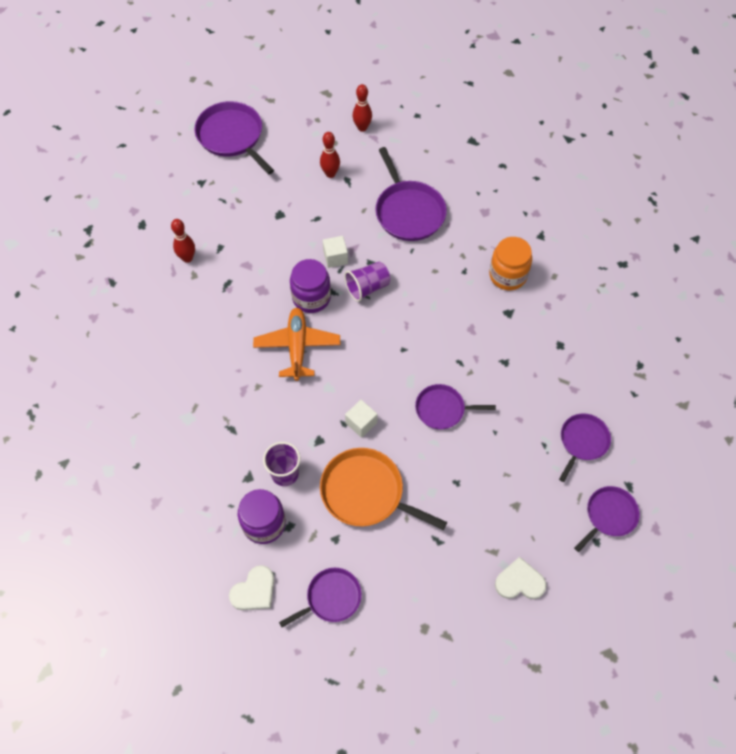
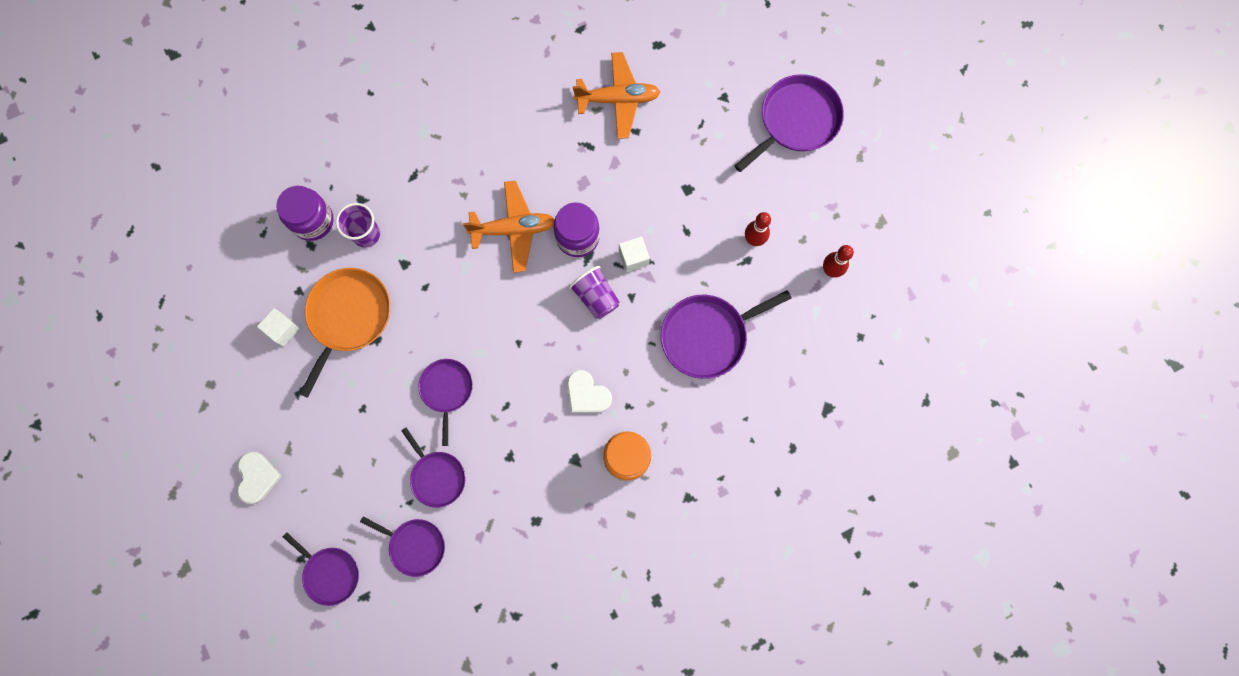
camera: 85 degrees right, 15 degrees up
red bowling pin [171,219,195,263] -> orange plane [572,52,660,139]
white heart [229,565,274,610] -> white heart moved to [567,370,612,413]
purple pan [279,568,362,627] -> purple pan moved to [401,427,465,508]
white cube [345,400,378,438] -> white cube moved to [257,308,300,346]

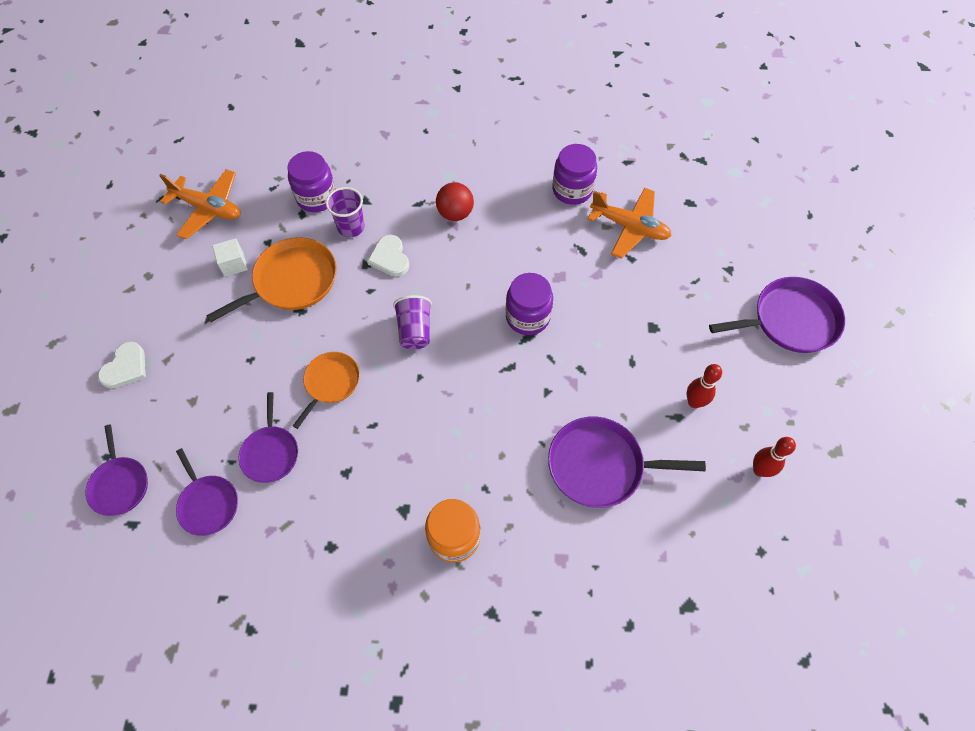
camera: 30 degrees right, 15 degrees down
purple pan [418,359,473,446] -> orange pan [293,352,360,429]
orange plane [463,181,555,273] -> orange plane moved to [159,169,241,239]
white heart [567,370,612,413] -> white heart moved to [367,235,409,277]
purple cup [569,266,620,319] -> purple cup moved to [393,295,432,349]
white cube [619,236,650,272] -> none
none -> red ball [436,182,474,221]
none -> purple jar [552,144,597,205]

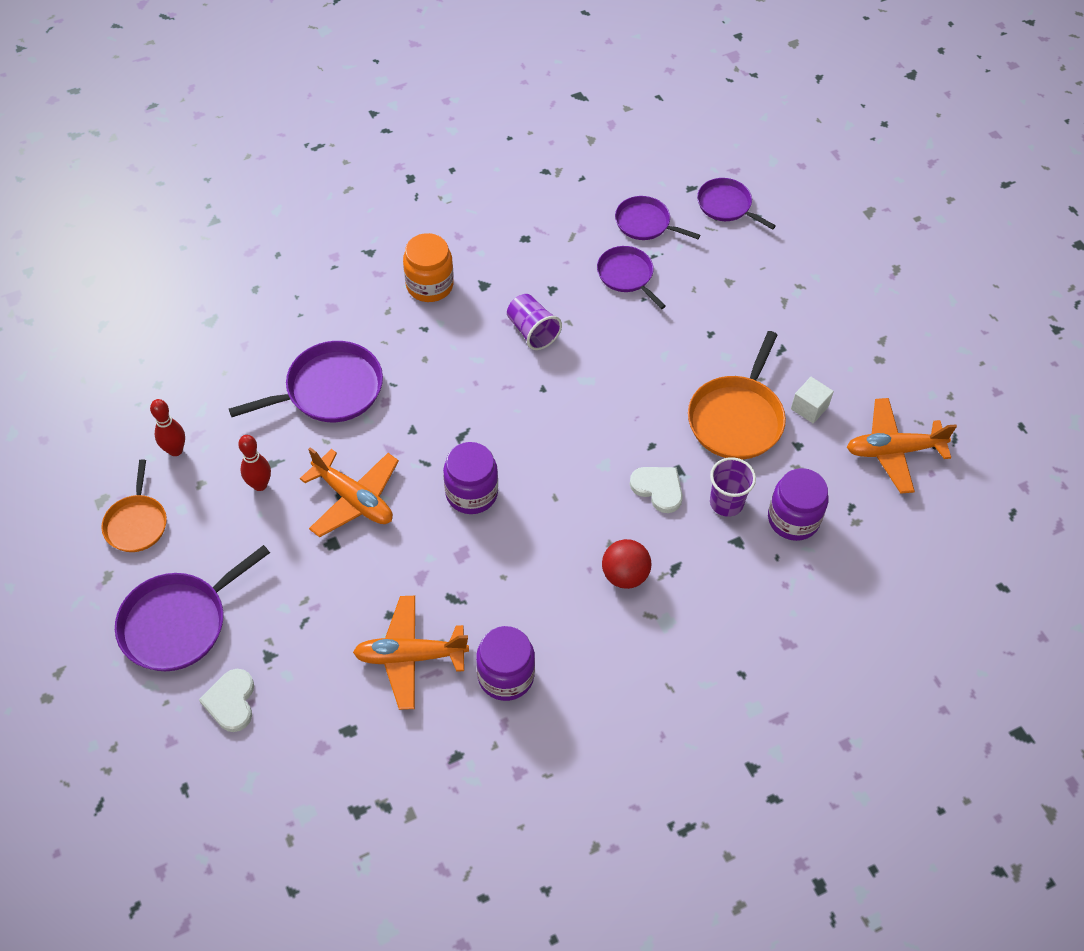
camera: 150 degrees right, 5 degrees down
white heart [98,342,146,389] -> white heart moved to [199,669,254,732]
orange pan [293,352,360,429] -> orange pan moved to [102,459,167,552]
purple cup [393,295,432,349] -> purple cup moved to [507,294,562,350]
none -> orange plane [300,447,399,537]

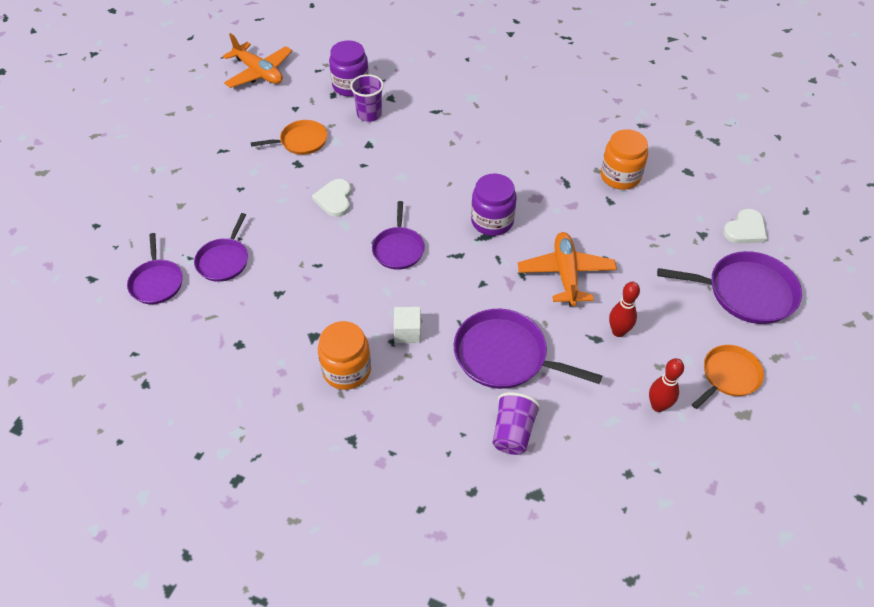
camera: 130 degrees left, 5 degrees down
orange plane [353,596,469,710] -> orange jar [601,129,648,190]
purple jar [476,626,535,701] -> none
purple cup [507,294,562,350] -> purple cup moved to [492,392,541,455]
red ball [602,539,651,589] -> none
white heart [630,467,683,513] -> white heart moved to [312,179,352,217]
orange pan [688,331,786,460] -> orange pan [251,120,327,155], size x0.63
purple pan [697,178,776,230] -> purple pan moved to [372,201,425,270]
white cube [791,377,834,424] -> white cube moved to [394,307,421,343]

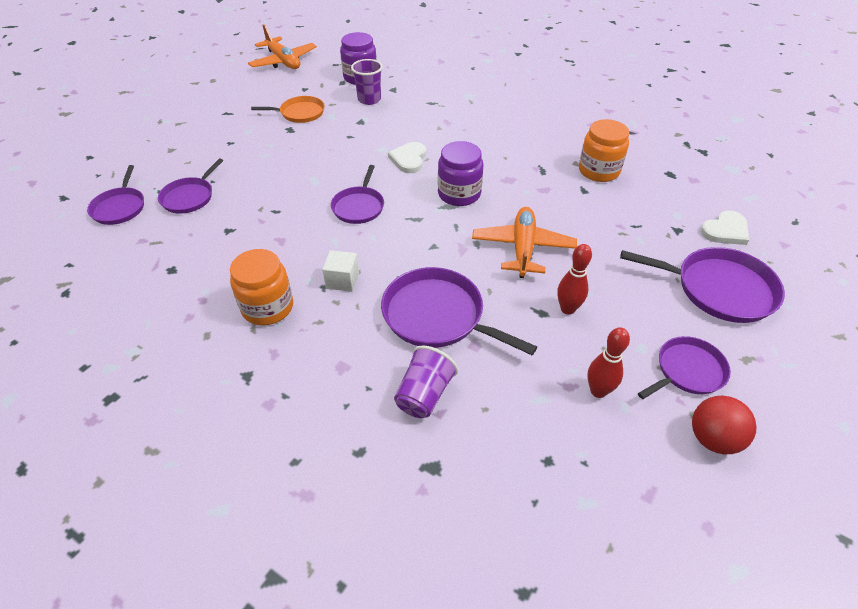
camera: 10 degrees right, 5 degrees down
white heart [312,179,352,217] -> white heart moved to [388,142,426,173]
orange pan [692,345,764,409] -> purple pan [638,336,731,399]
none -> red ball [692,396,757,454]

